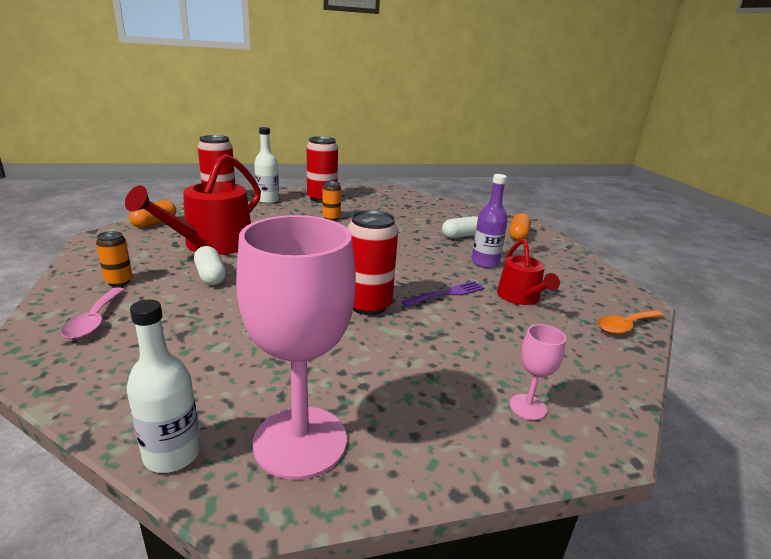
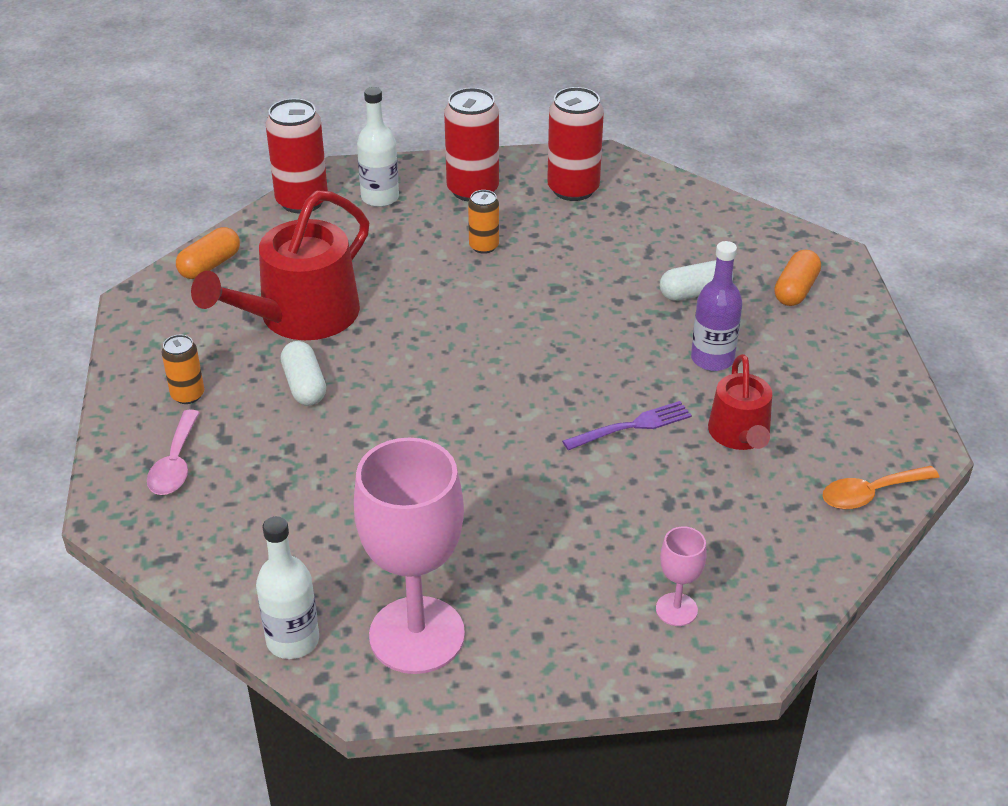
camera: 10 degrees right, 15 degrees up
red can [347,210,398,315] -> red can moved to [547,87,604,201]

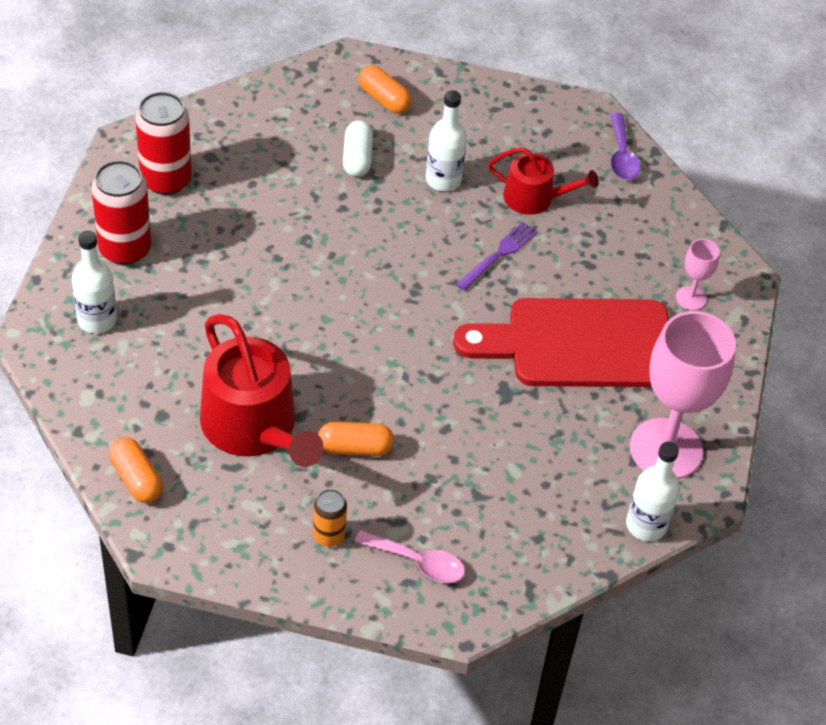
camera: 75 degrees left, 10 degrees up
red can [266,98,328,214] -> none
white capsule [281,341,326,406] -> orange capsule [318,422,394,456]
orange can [468,190,499,254] -> none
purple fork [562,401,692,450] -> purple fork turned 45 degrees clockwise [456,222,538,291]
purple bottle [691,241,743,371] -> white bottle [426,90,467,191]
orange spoon [823,466,940,510] -> purple spoon [610,113,640,180]
none -> red cutting board [453,298,669,387]

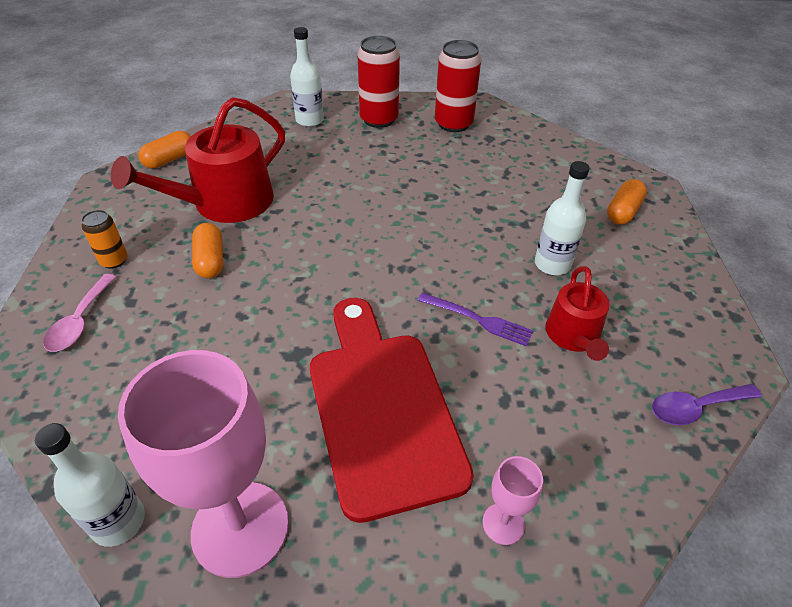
camera: 80 degrees right, 5 degrees down
white capsule [343,120,373,177] -> none

